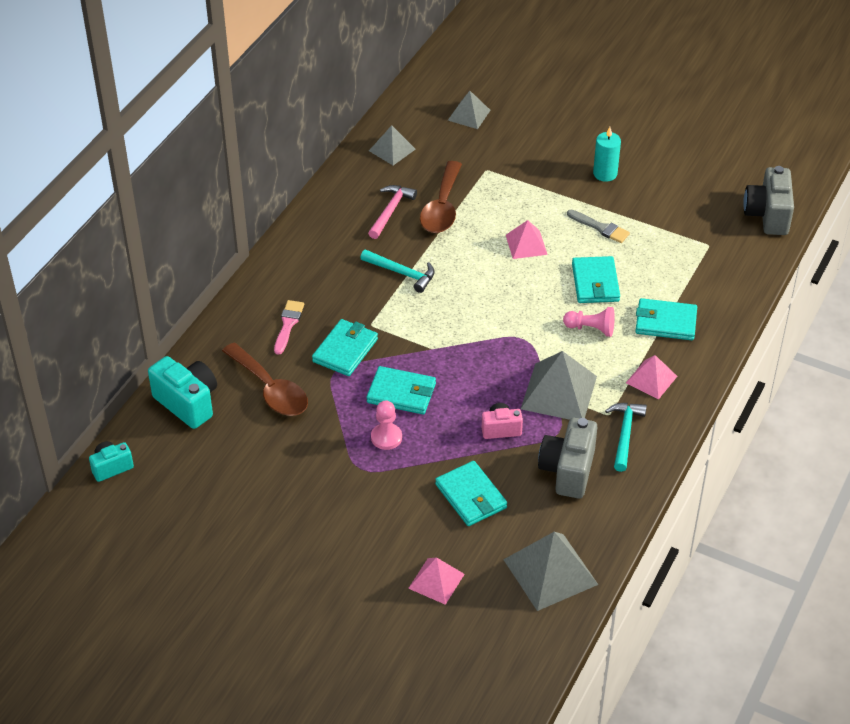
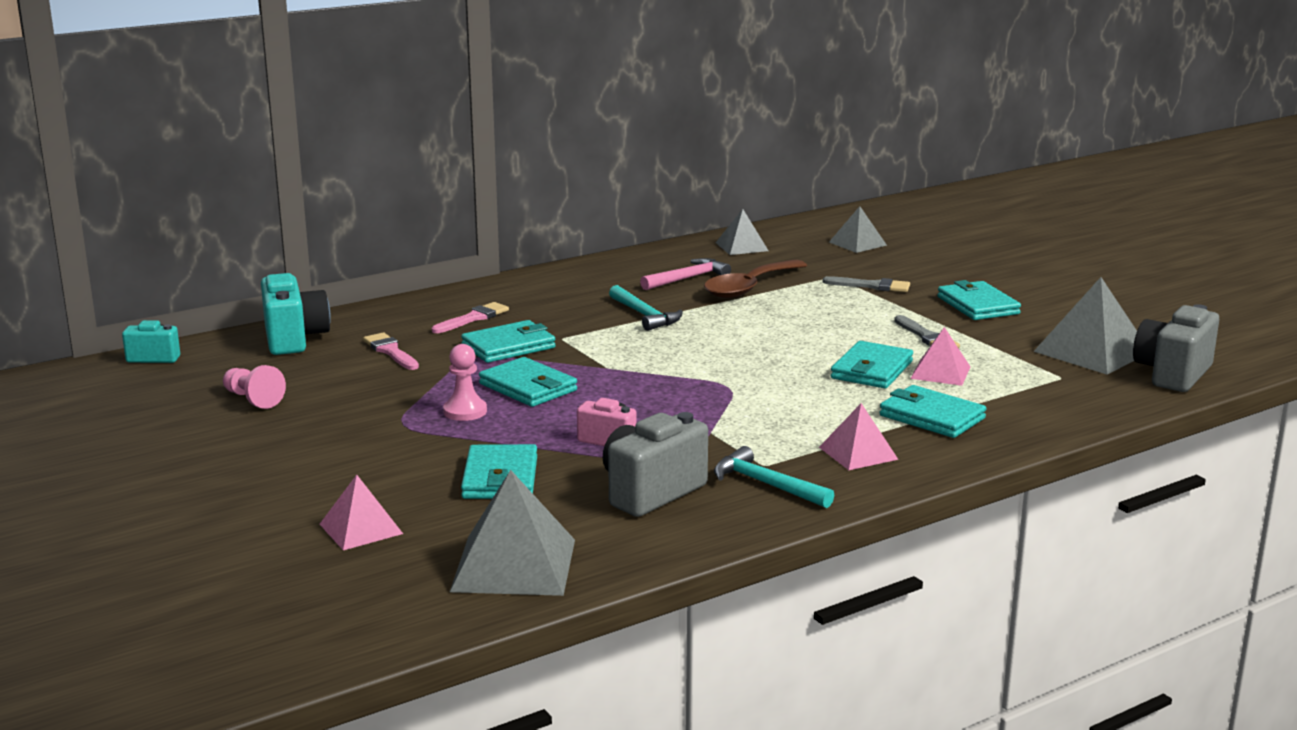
camera: 30 degrees right, 25 degrees down
brown spoon [222,343,308,416] -> pink brush [363,333,419,370]
pink pyramid [506,220,548,259] -> pink pyramid moved to [910,327,970,386]
grey pyramid [521,351,597,420] -> grey pyramid moved to [1033,277,1137,375]
pink pawn [563,307,615,337] -> pink pawn moved to [223,365,286,409]
turquoise candle [593,127,621,182] -> turquoise wallet [938,280,1021,320]
turquoise hammer [605,403,647,472] -> turquoise hammer turned 90 degrees counterclockwise [714,446,834,508]
none -> grey brush [823,276,910,292]

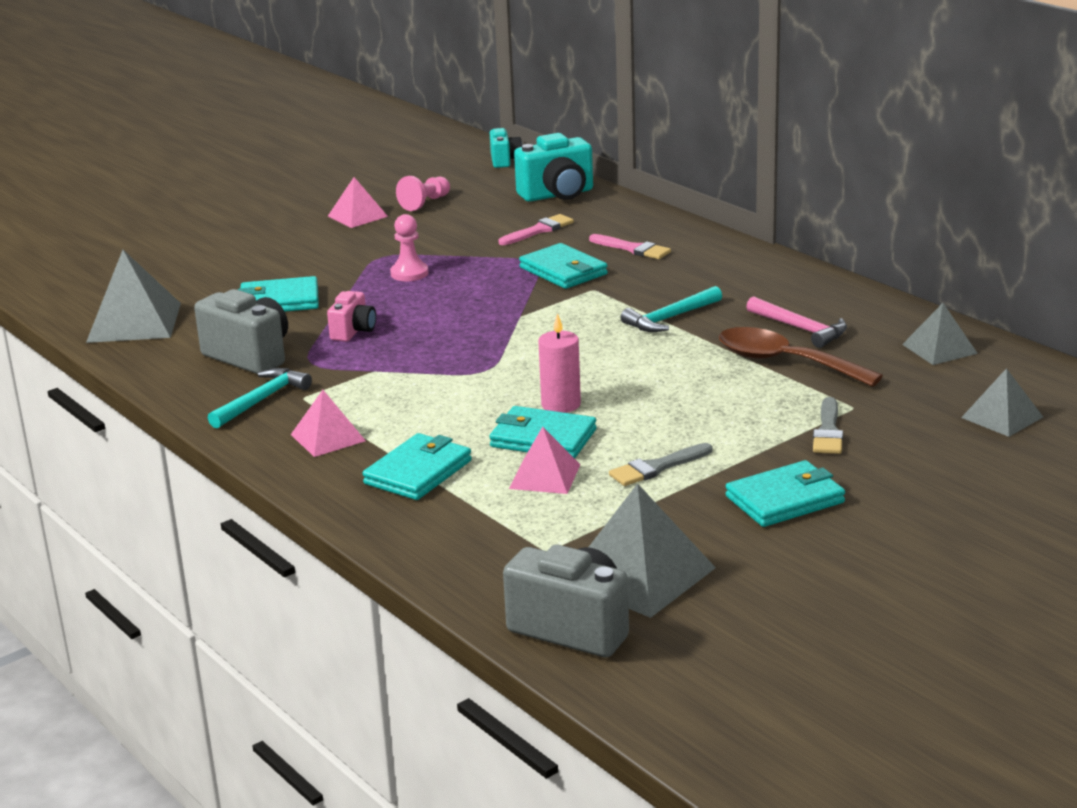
camera: 85 degrees right, 5 degrees up
pink pyramid [320,475,403,550] -> pink pyramid moved to [328,177,388,228]
turquoise wallet [479,357,577,407] -> none
none -> pink candle [538,313,581,413]

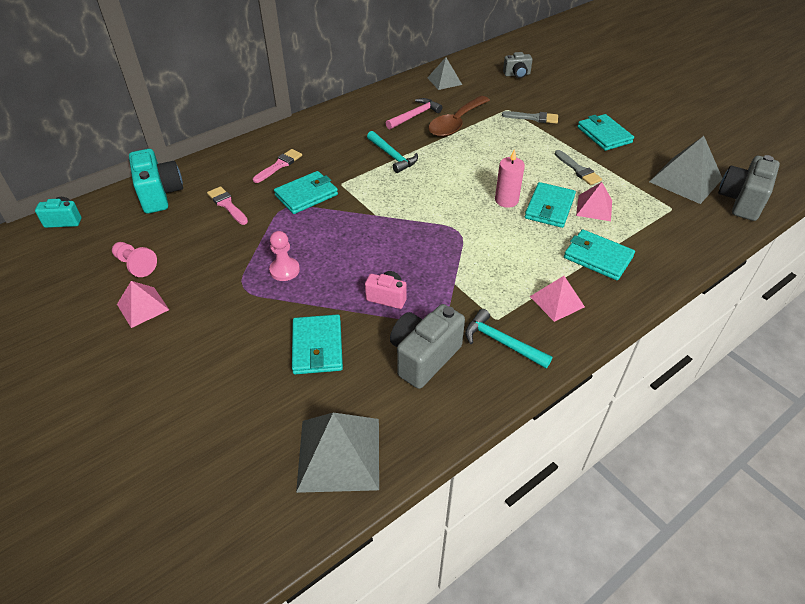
camera: 90 degrees left, 20 degrees up
grey pyramid [961,368,1043,437] -> grey camera [503,52,533,78]

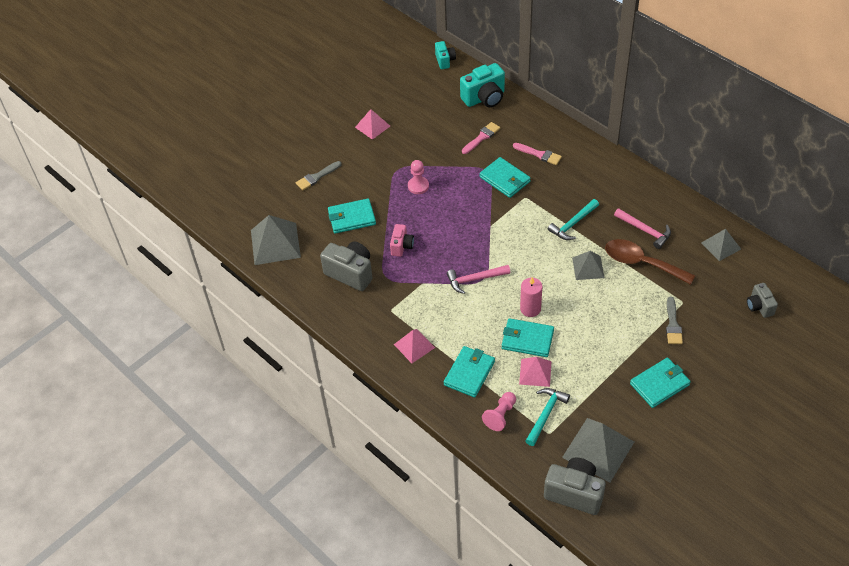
camera: 85 degrees right, 5 degrees up
pink pawn [112,242,157,277] -> pink pawn moved to [482,392,516,431]
turquoise hammer [465,309,552,368] -> turquoise hammer moved to [526,388,570,446]
grey brush [555,150,602,185] -> grey brush moved to [296,161,341,190]
none -> pink hammer [447,265,510,294]
none -> grey pyramid [572,251,604,280]

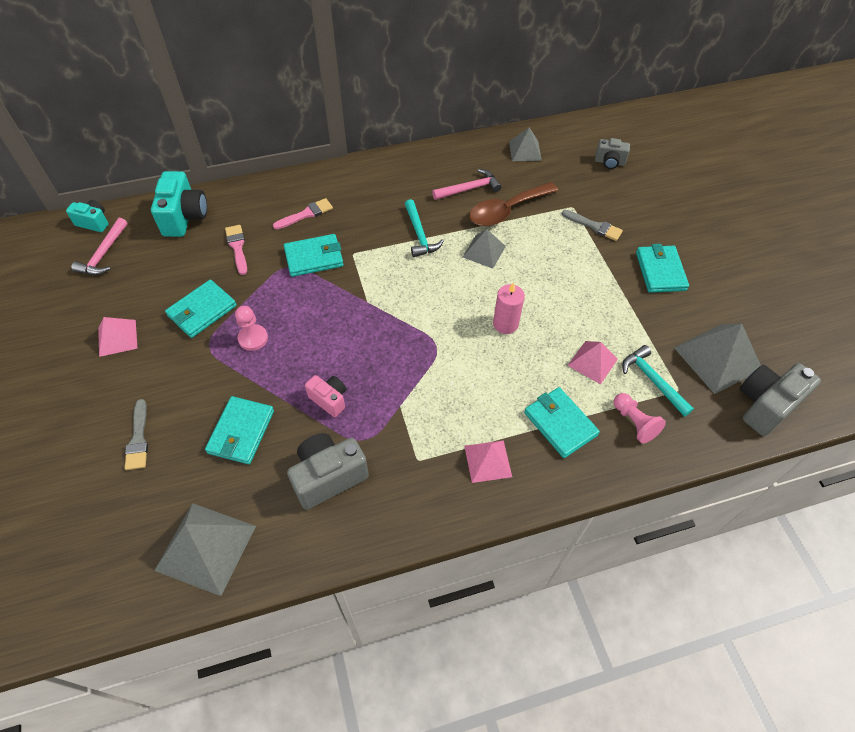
camera: 65 degrees left, 5 degrees up
pink hammer [447,265,510,294] -> pink hammer moved to [71,217,128,275]
turquoise wallet [502,318,554,357] -> turquoise wallet moved to [165,280,237,338]

